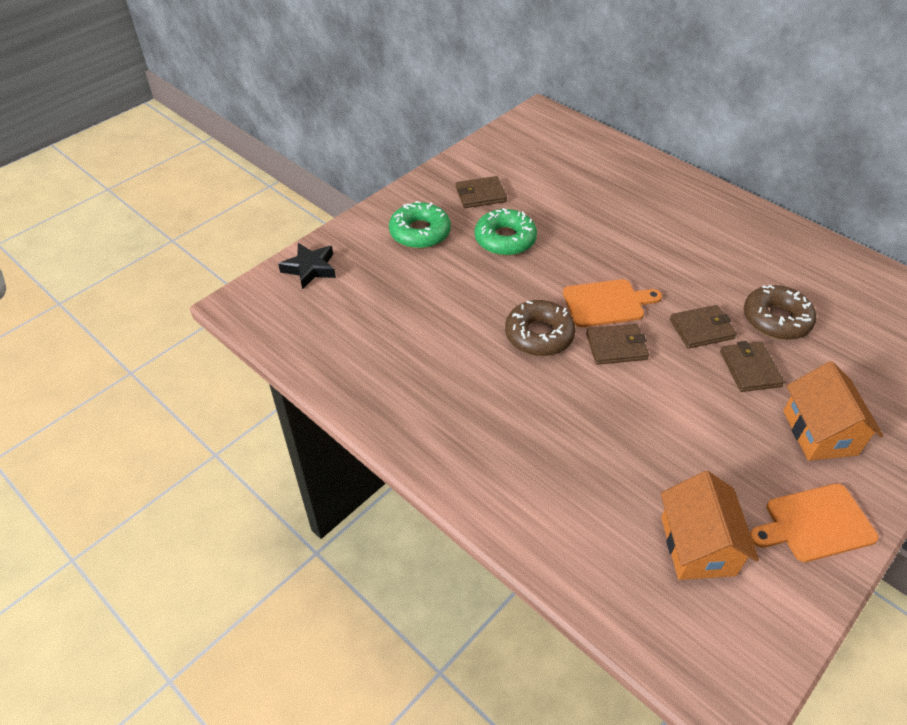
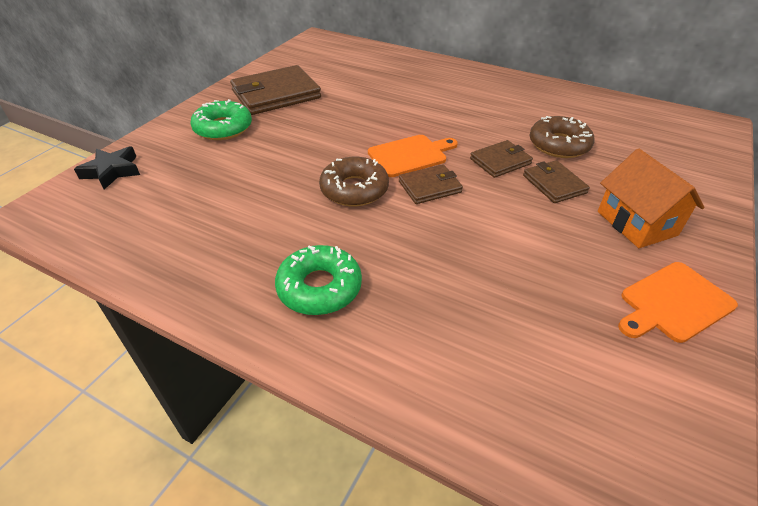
camera: 15 degrees left, 5 degrees down
brown wallet [456,176,507,208] -> brown wallet [230,65,321,115], size x1.84
green donut [475,208,537,256] -> green donut moved to [275,245,362,315]
orange house [661,471,759,580] -> none

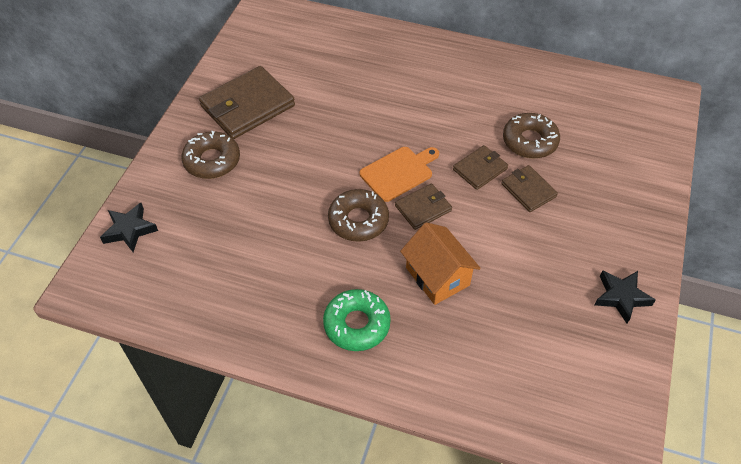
camera: 10 degrees left, 10 degrees up
green donut [190,99,252,140] -> brown donut [181,131,240,179]
orange house [598,149,704,248] -> orange house moved to [400,222,481,305]
orange cutting board [618,262,738,343] -> black star [595,270,656,324]

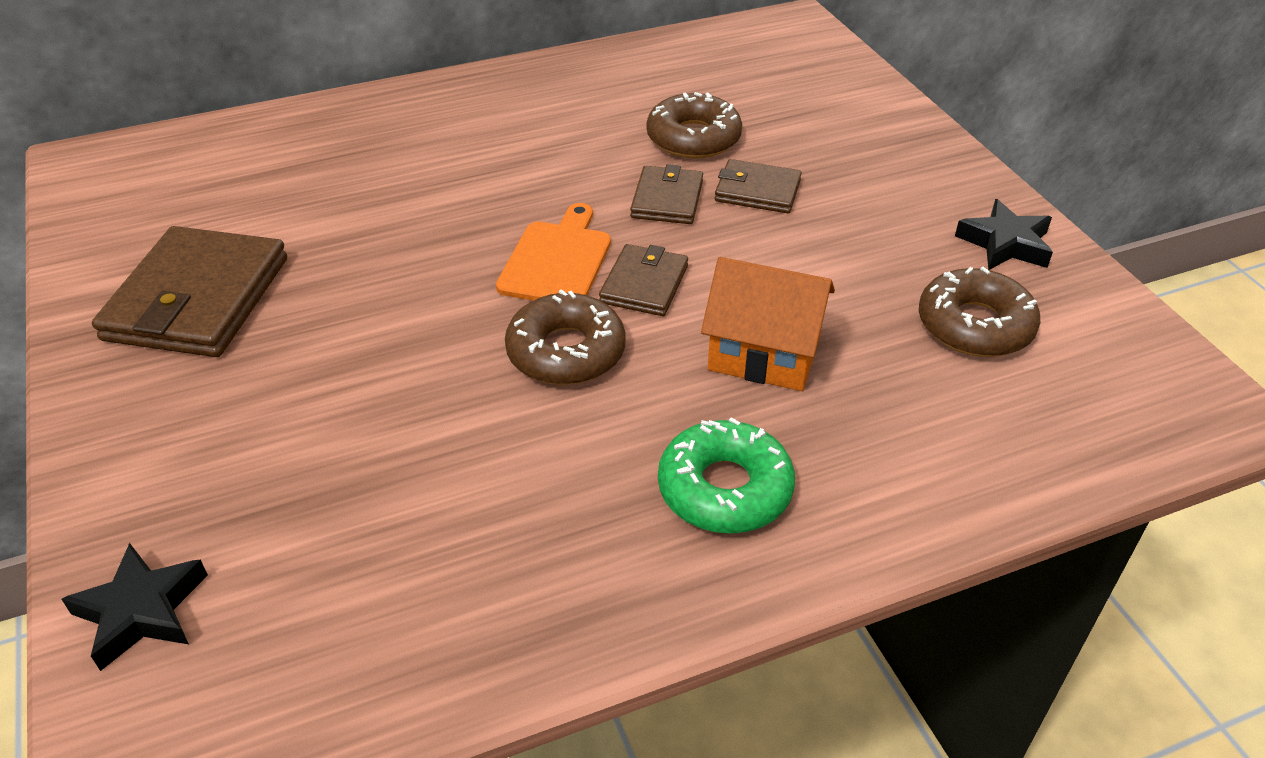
camera: 40 degrees left, 10 degrees down
brown donut [181,131,240,179] -> brown donut moved to [919,267,1040,357]

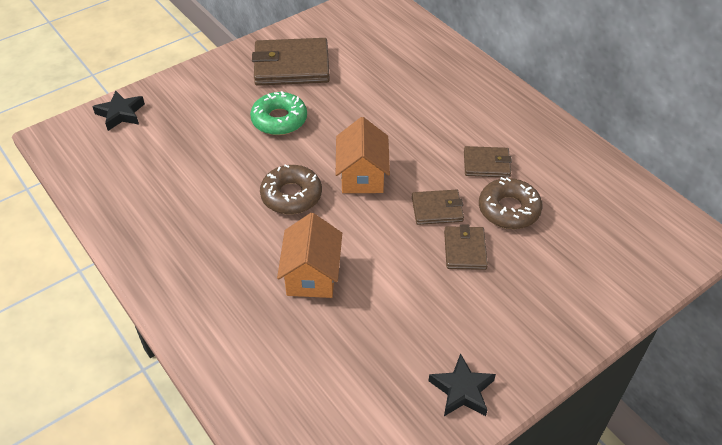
camera: 75 degrees right, 5 degrees up
orange cutting board [496,203,611,301] -> orange house [336,117,390,193]
brown wallet [599,244,688,316] -> brown wallet moved to [464,146,512,178]
green donut [658,417,795,534] -> green donut moved to [250,91,307,135]
brown donut [919,267,1040,357] -> none

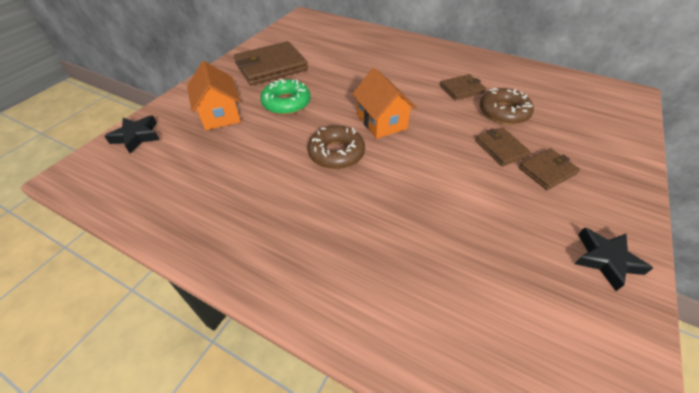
camera: 25 degrees left, 0 degrees up
orange house [277,213,342,298] -> orange house moved to [187,61,241,130]
brown wallet [412,190,464,225] -> brown wallet moved to [519,148,580,190]

